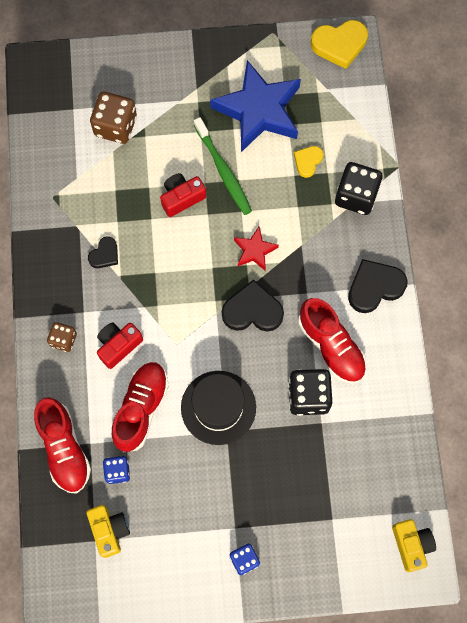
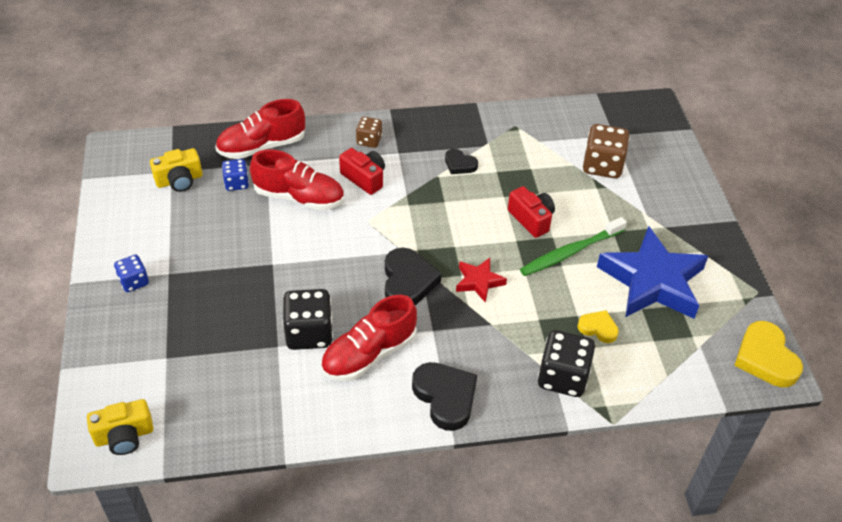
camera: 85 degrees right, 25 degrees down
black hat [181,371,256,445] -> none

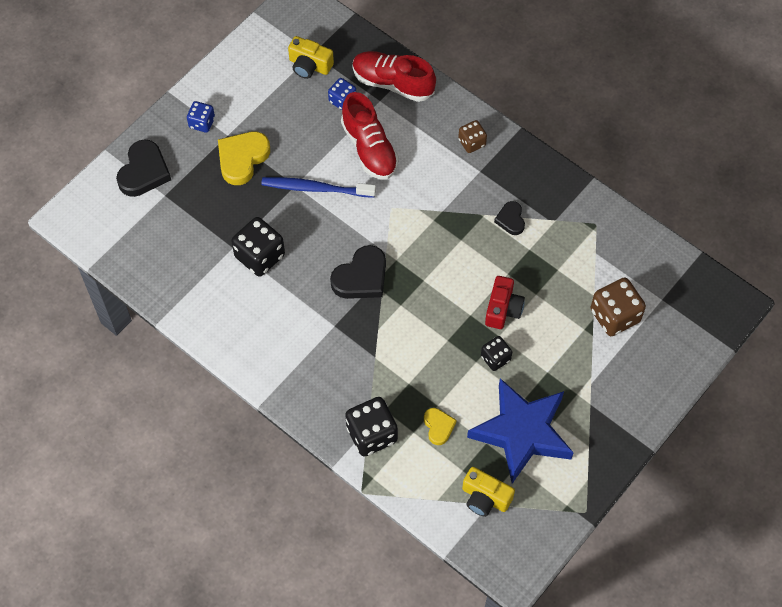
camera: 50 degrees right, 15 degrees up
yellow camera [87,399,153,455] -> yellow camera moved to [462,467,515,517]
red shoe [321,295,417,381] -> none
red camera [339,148,385,195] -> none
black heart [412,362,477,431] -> black heart moved to [116,139,171,197]
red star [456,258,507,303] -> none
green toothbrush [520,217,627,276] -> black dice [481,336,512,371]
yellow heart [734,321,803,387] -> yellow heart moved to [218,131,270,185]
none -> blue toothbrush [261,177,376,198]

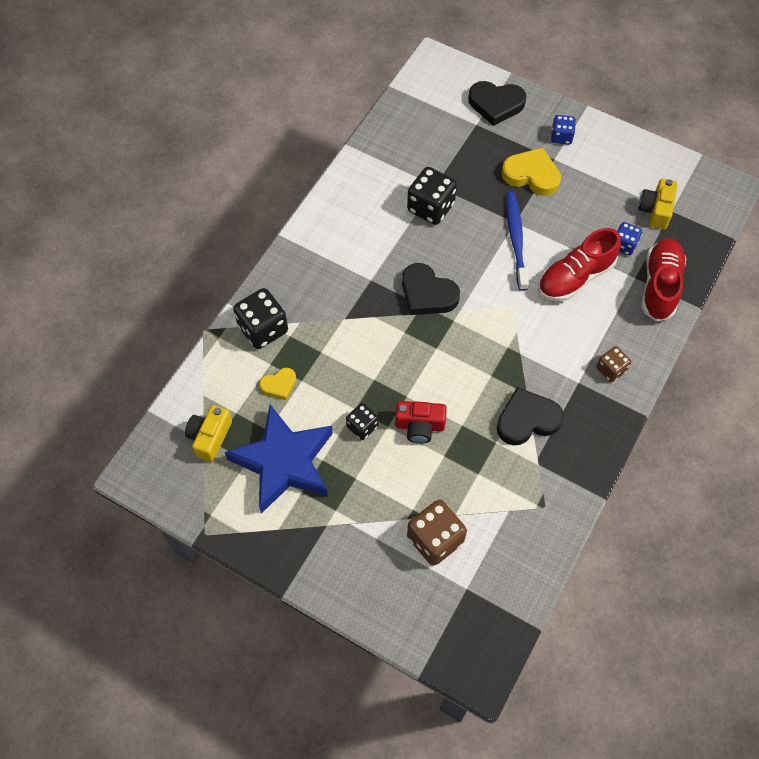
camera: 80 degrees right, 0 degrees up
black heart [494,201,525,235] -> black heart [497,387,564,445], size x1.74

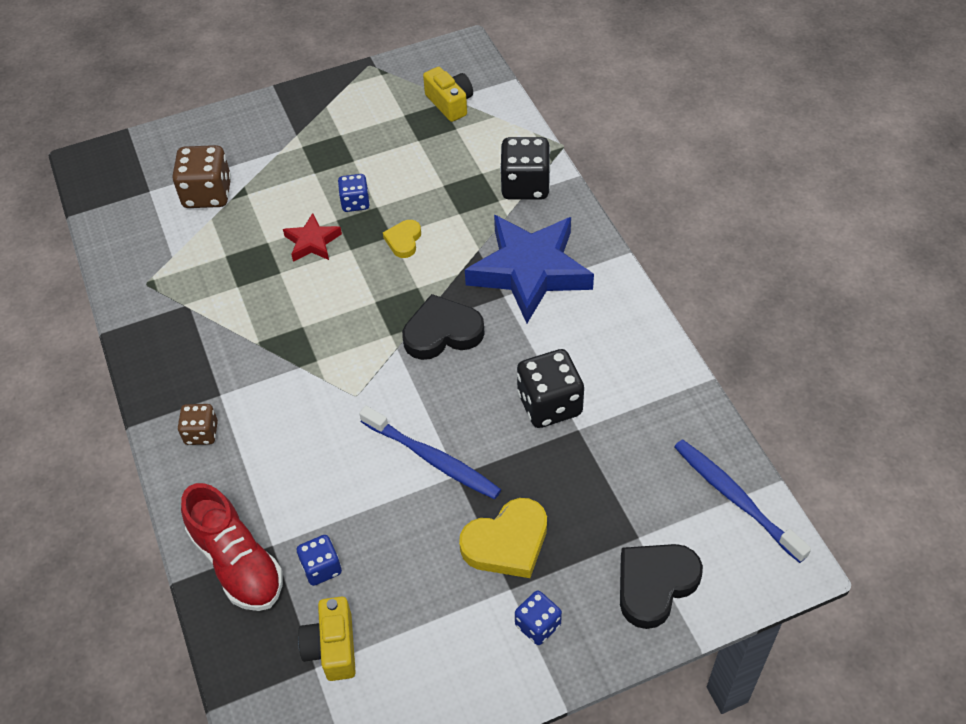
camera: 130 degrees right, 10 degrees down
blue star [225,405,333,514] -> blue star moved to [465,215,594,323]
yellow heart [259,368,296,400] -> yellow heart moved to [383,220,421,258]
black dice [346,403,378,440] -> blue dice [338,174,370,212]
red camera [395,401,447,444] -> red star [283,213,342,262]
black heart [497,387,564,445] -> none
red shoe [538,228,621,301] -> none
yellow camera [638,179,677,230] -> yellow camera turned 150 degrees counterclockwise [298,596,356,681]
none -> blue toothbrush [674,439,811,563]

